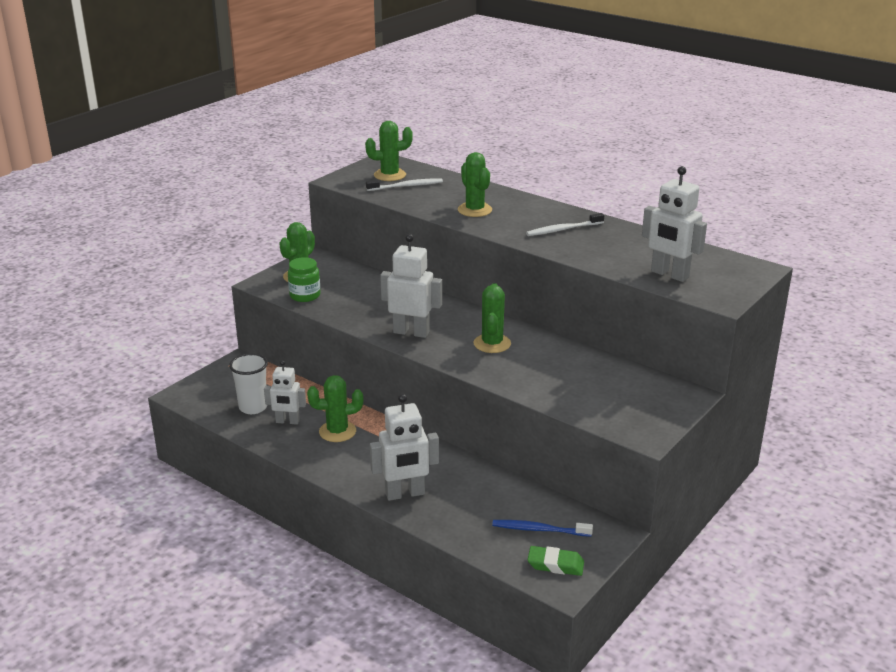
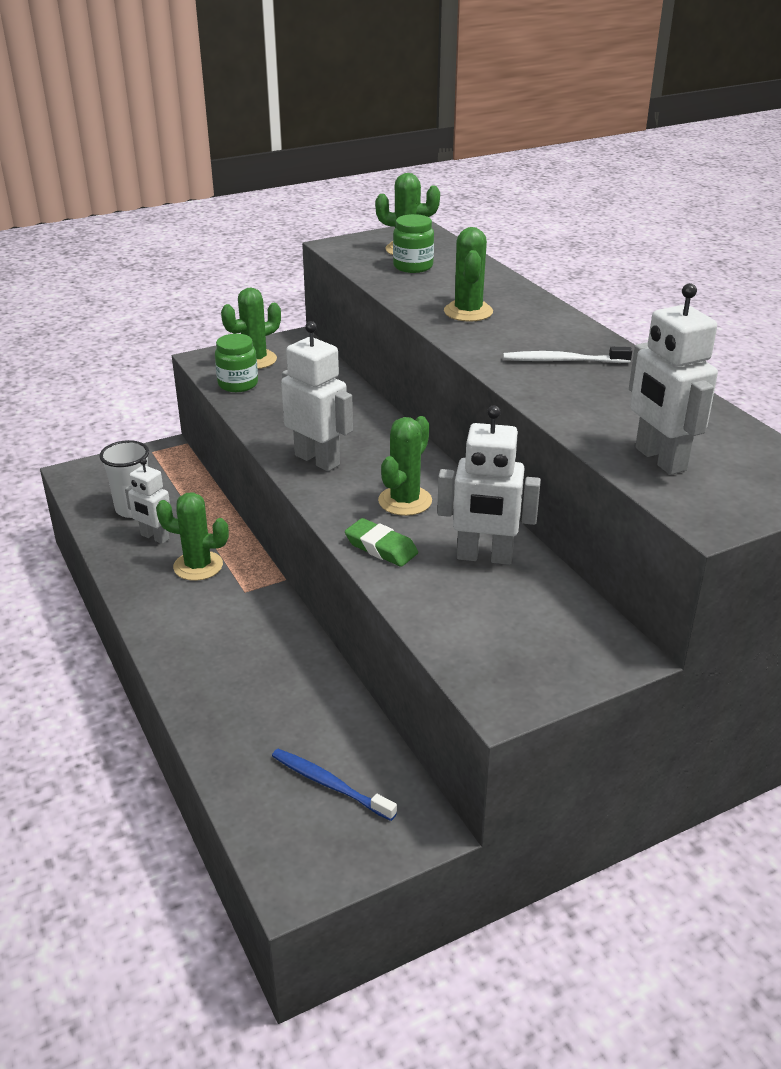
camera: 25 degrees right, 5 degrees up
white toothbrush [366,178,443,191] -> green jar [393,214,434,273]
white robot [370,394,439,501] -> white robot moved to [437,405,541,565]
green eraser [528,546,584,576] -> green eraser moved to [345,518,418,567]

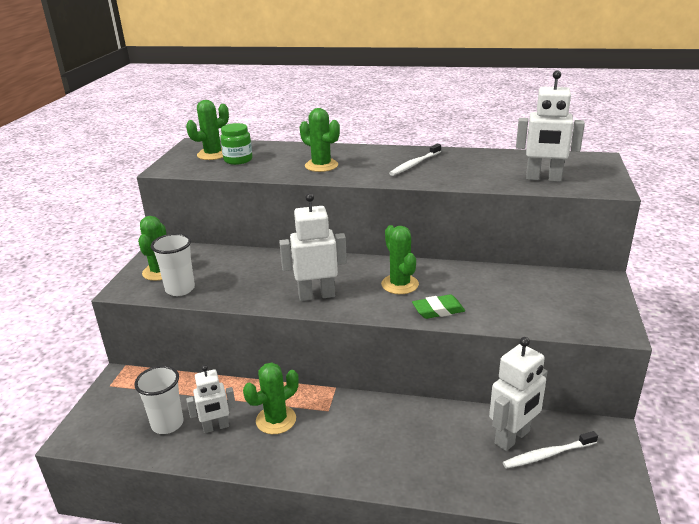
camera: 50 degrees left, 5 degrees down
green jar [215,334,258,392] -> white cup [151,233,195,296]
blue toothbrush [272,749,397,821] -> white toothbrush [503,431,598,469]
white robot [437,405,541,565] -> white robot moved to [489,337,547,451]

